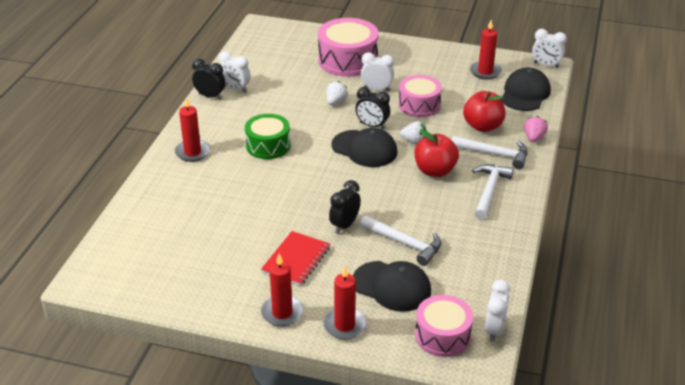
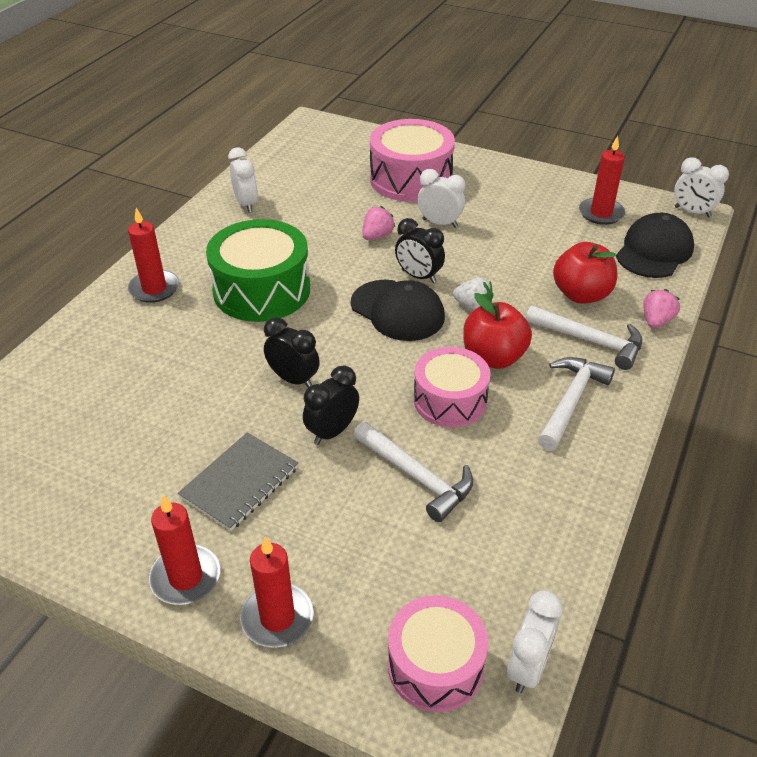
camera: 10 degrees right, 5 degrees up
black clock [192,59,225,100] -> black clock moved to [264,317,320,387]
white clock [219,51,251,93] -> white clock turned 150 degrees counterclockwise [228,147,258,213]
green drum [245,114,290,159] -> green drum [206,219,310,322], size x1.52
red notebook [261,231,330,286] -> grey notebook [178,432,298,531]
white strawberry [326,81,348,105] -> pink strawberry [362,206,395,240]
black cap [353,261,431,312] -> none
pink drum [399,75,442,117] -> pink drum moved to [414,347,491,427]

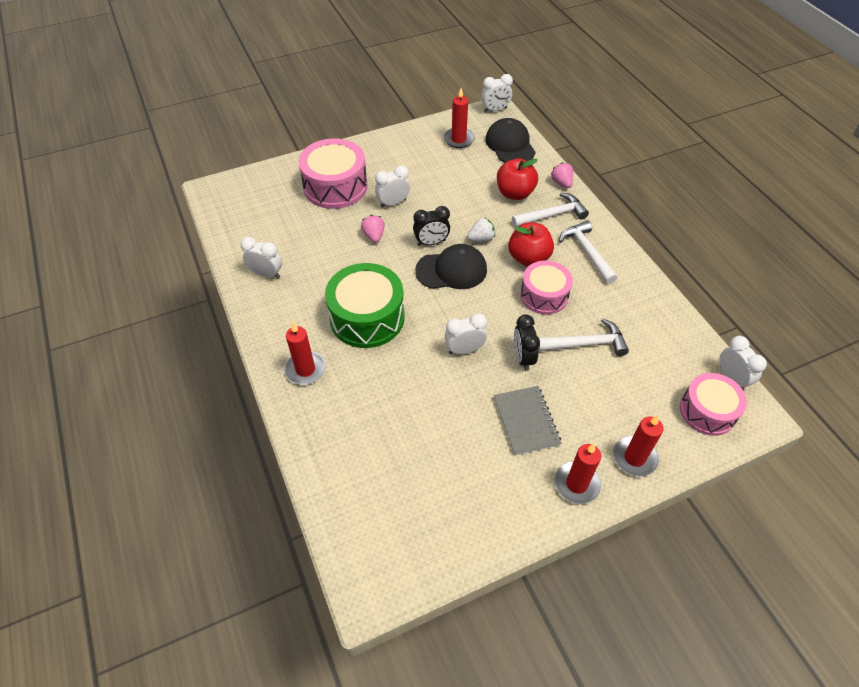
camera: 50 degrees left, 10 degrees up
black clock [264,317,320,387] -> white clock [445,313,487,354]

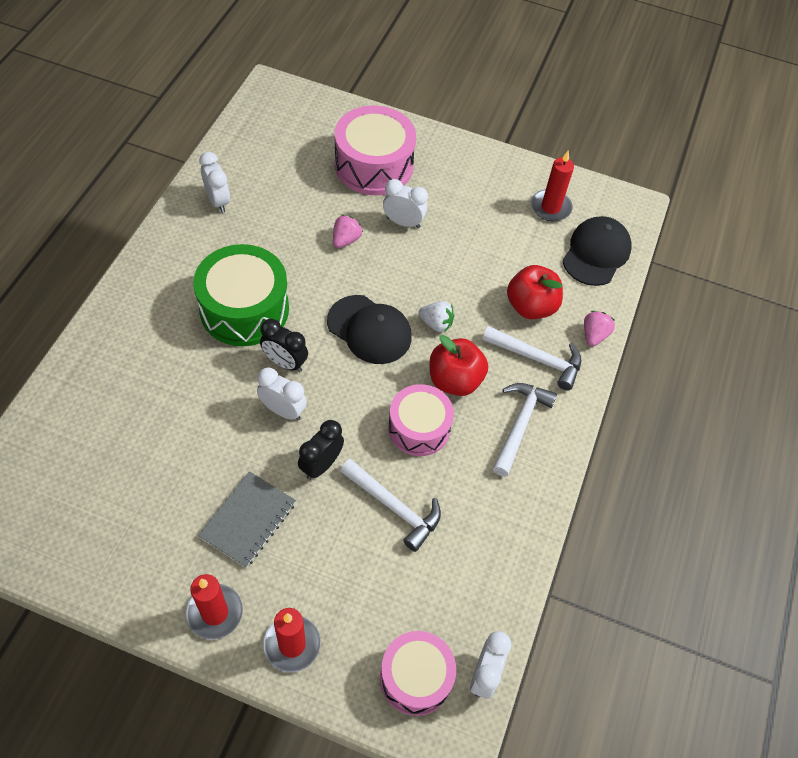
camera: 40 degrees right, 5 degrees up
red candle [284,323,326,385] -> none
black clock [413,206,450,246] -> black clock moved to [260,319,308,372]
white clock [481,74,513,112] -> none

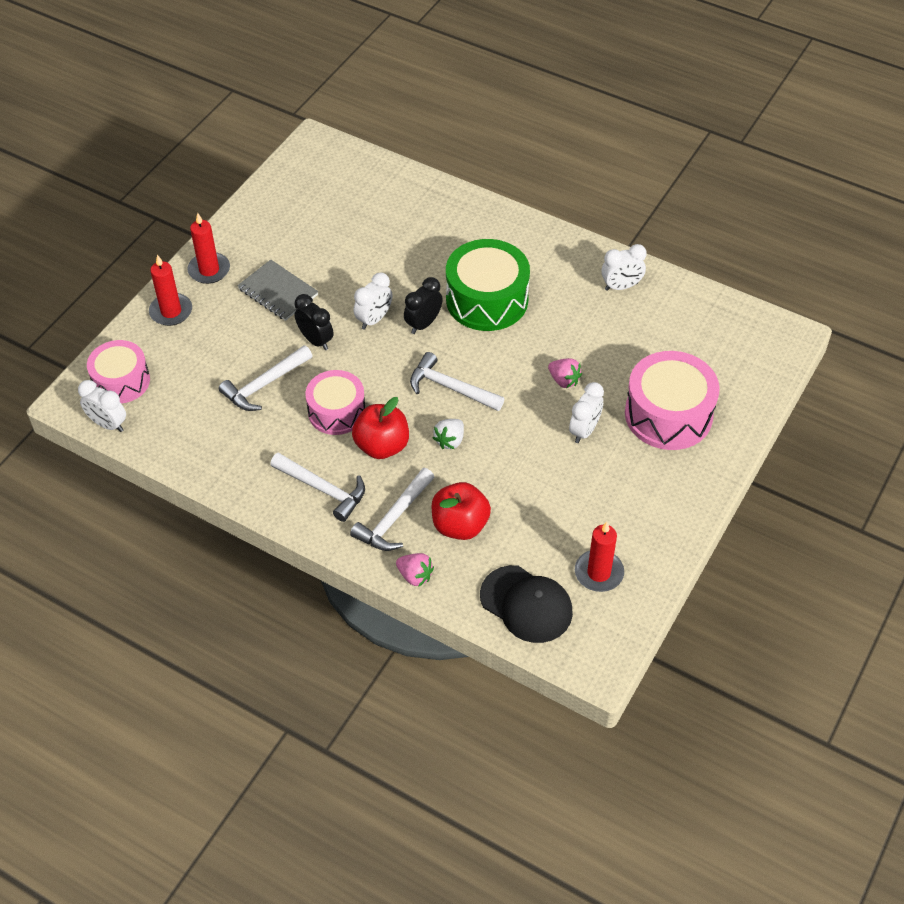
camera: 105 degrees right, 5 degrees down
black cap [327,295,412,364] -> white hammer [410,352,504,411]

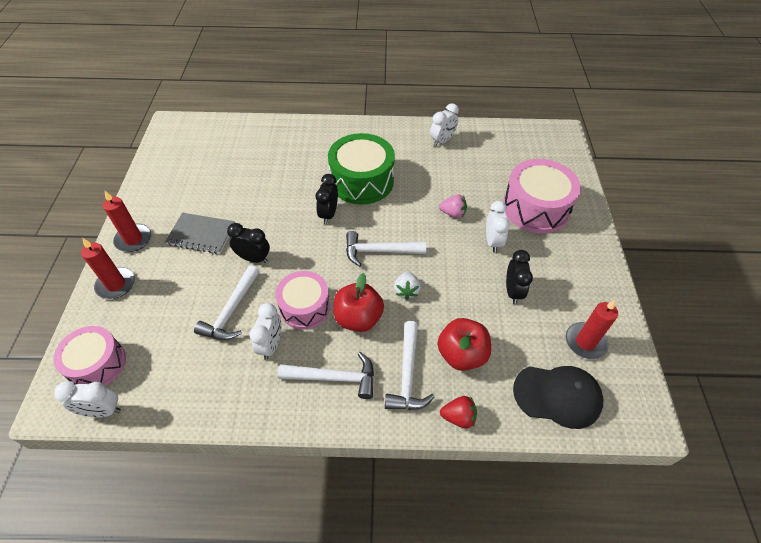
camera: 30 degrees left, 0 degrees up
white clock [354,272,392,330] -> white clock moved to [250,303,281,360]
pink strawberry [396,553,434,587] -> red strawberry [440,396,477,428]
none -> black clock [506,250,533,304]

